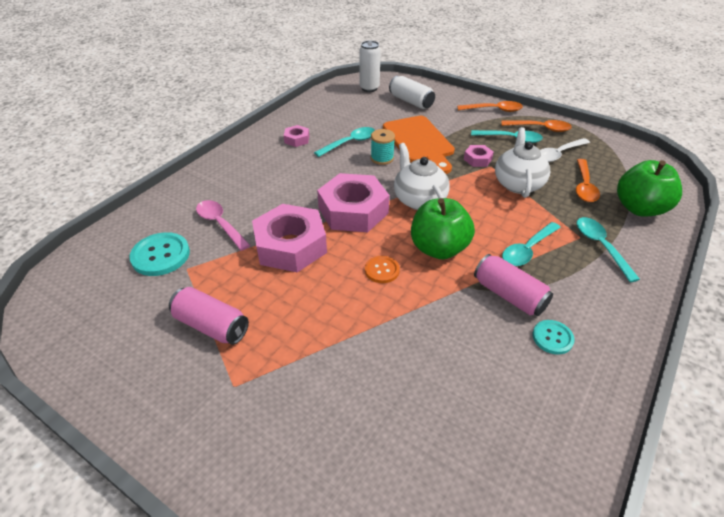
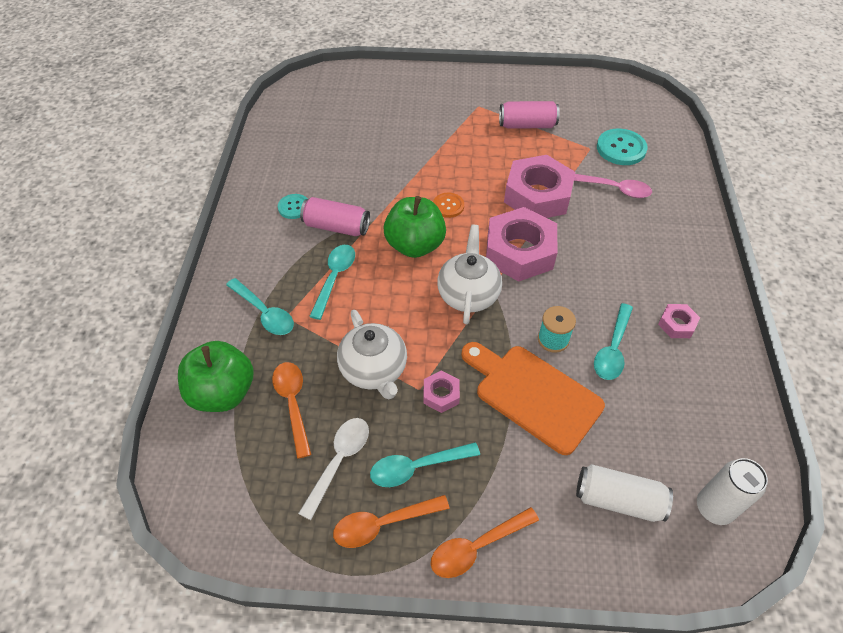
camera: 150 degrees right, 10 degrees up
white teapot [394,143,450,210] -> white teapot turned 120 degrees counterclockwise [437,225,502,324]

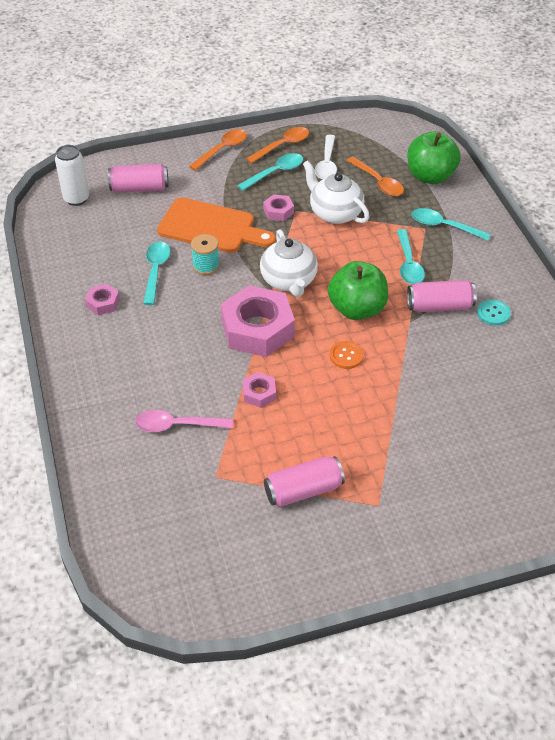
camera: 160 degrees right, 5 degrees down
pink nut [504,155,575,218] -> pink nut [243,372,276,408], size x0.46
white can [576,464,673,522] -> pink can [108,164,168,193]
turquoise button [597,128,648,165] -> none

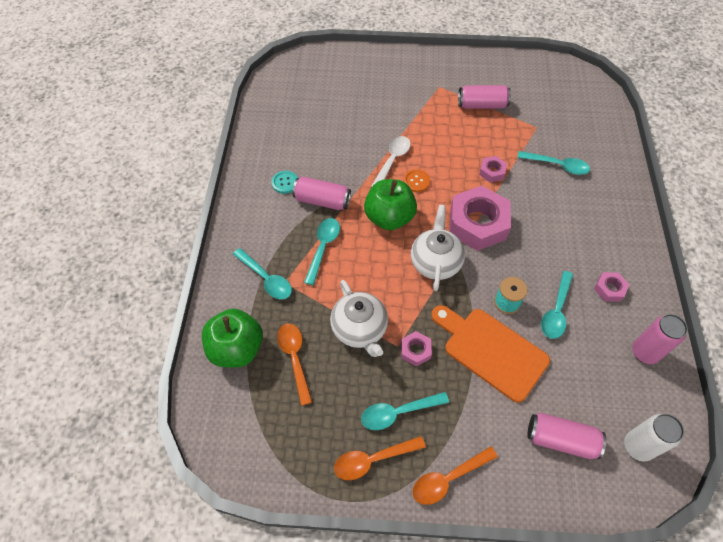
camera: 160 degrees left, 10 degrees up
pink spoon [135,410,233,432] -> turquoise spoon [517,151,590,175]
white spoon [315,135,337,180] -> white spoon moved to [371,136,411,187]
none -> pink can [632,314,688,364]

